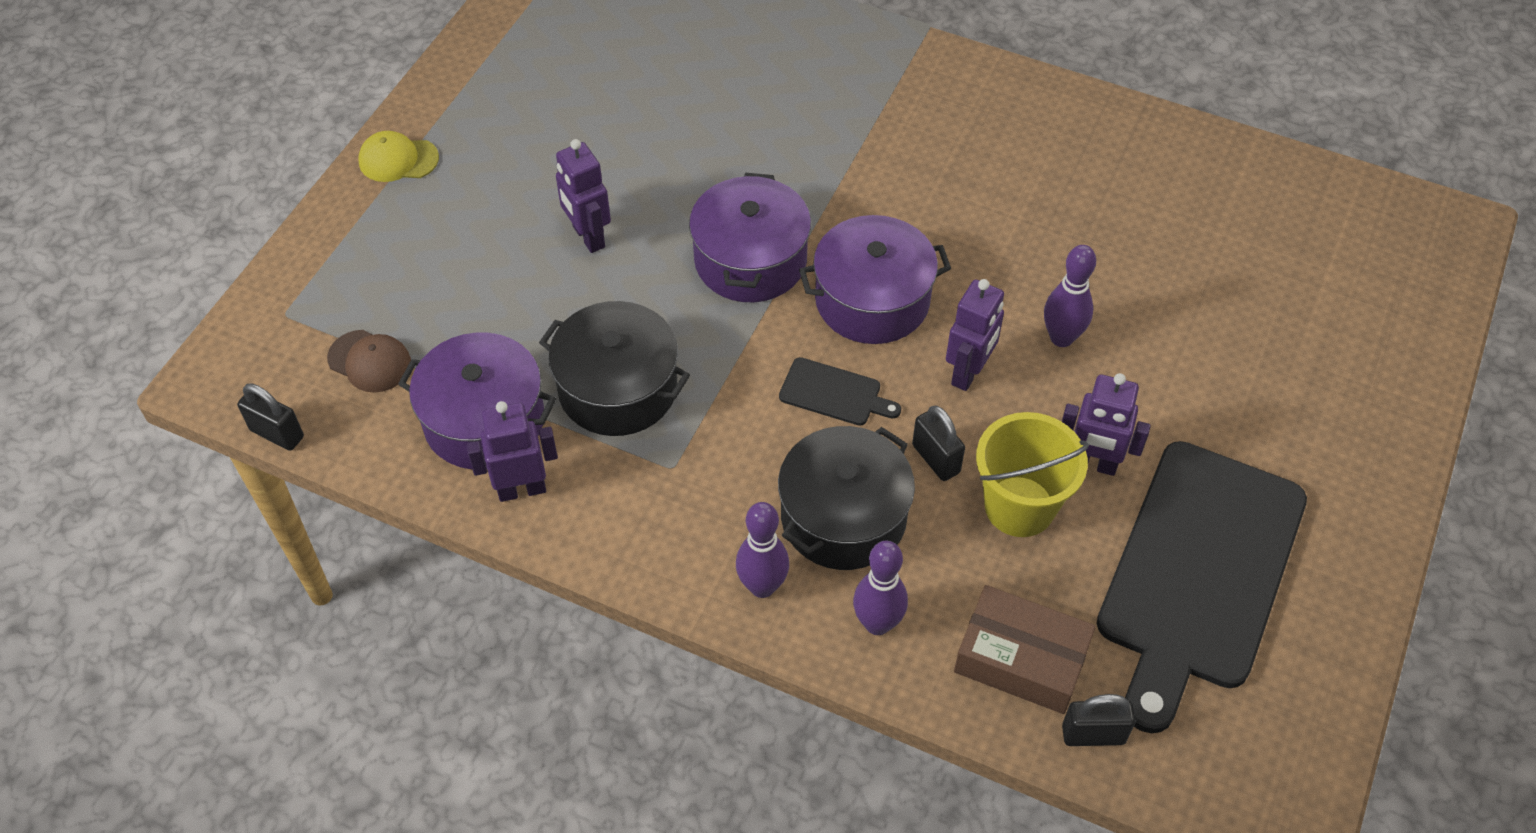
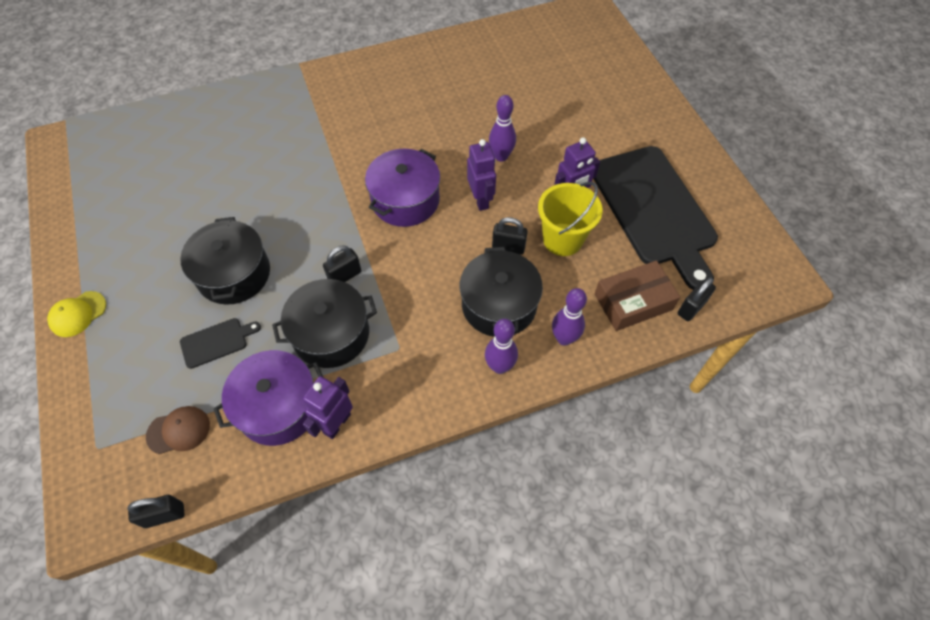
camera: 45 degrees left, 5 degrees up
purple robot [556,139,611,253] -> black pot [180,217,270,305]
purple pot [689,173,811,302] -> none
black cutting board [779,357,901,426] -> black cutting board moved to [180,318,261,369]
none -> black padlock [323,245,361,282]

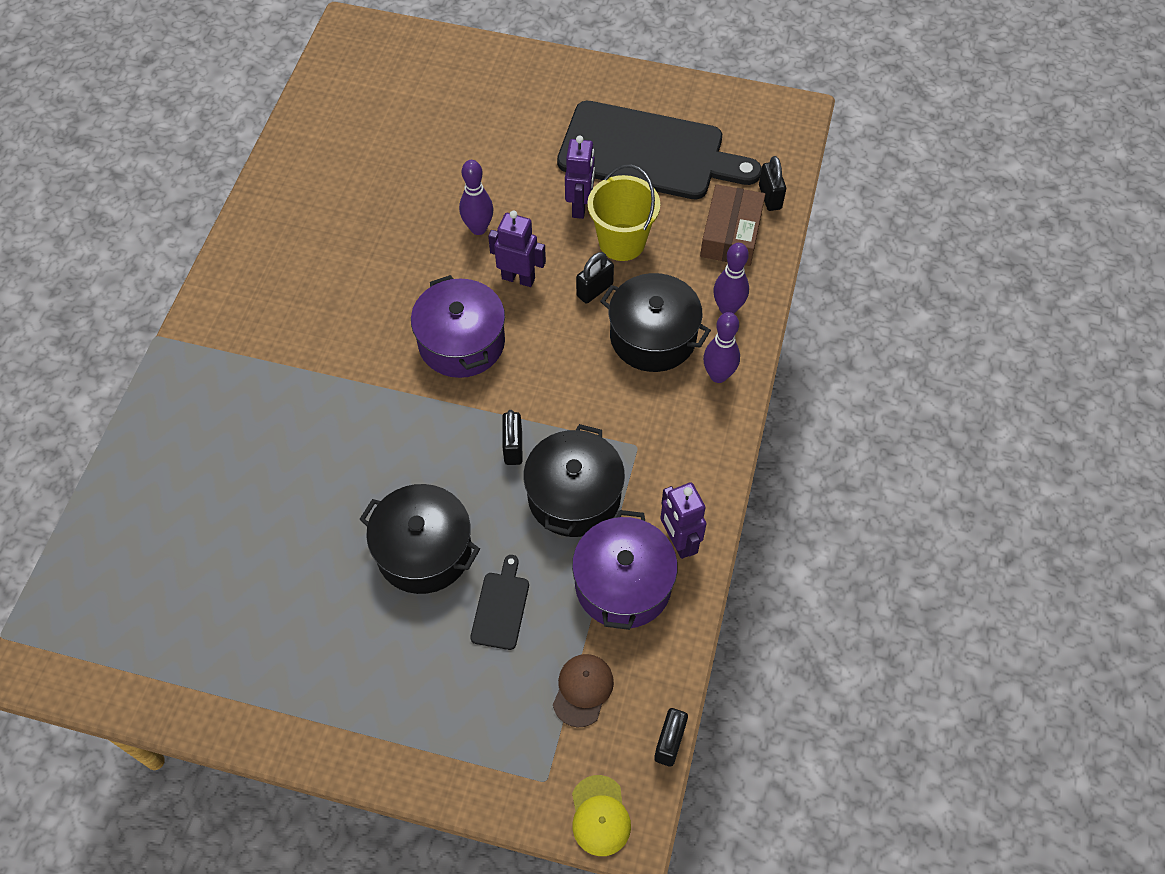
camera: 55 degrees left, 0 degrees up
yellow cap [47,291,106,337] -> yellow cap moved to [572,775,631,856]

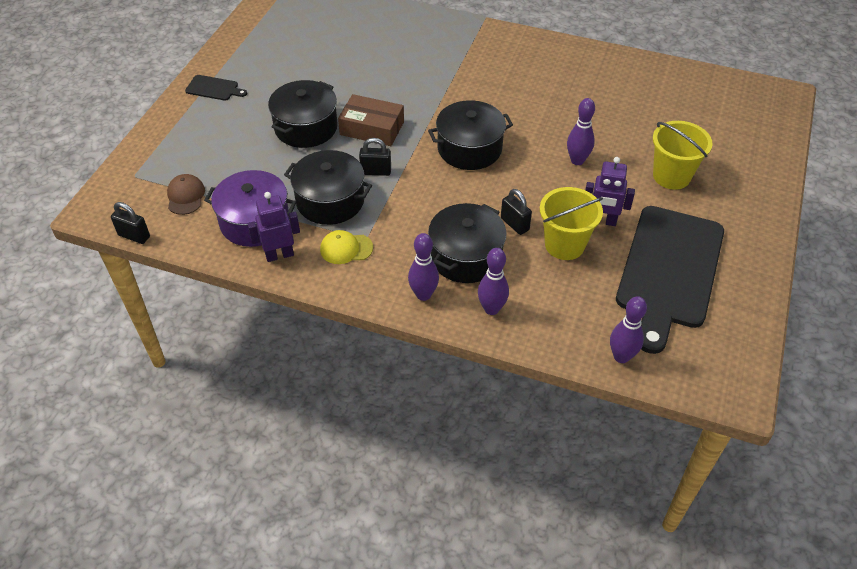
camera: 95 degrees right, 10 degrees down
purple pot [411,275,505,378] -> black pot [428,100,513,170]
black cutting board [470,555,529,650] -> black cutting board moved to [185,75,247,101]
purple robot [488,210,546,287] -> none
brown cap [553,654,614,727] -> brown cap turned 120 degrees counterclockwise [167,174,205,215]
yellow cap [572,775,631,856] -> yellow cap moved to [320,230,373,264]
brown box [700,184,765,266] -> brown box moved to [338,94,404,146]
black padlock [759,156,786,211] -> purple bowling pin [610,296,647,363]
none -> yellow bucket [653,121,713,190]

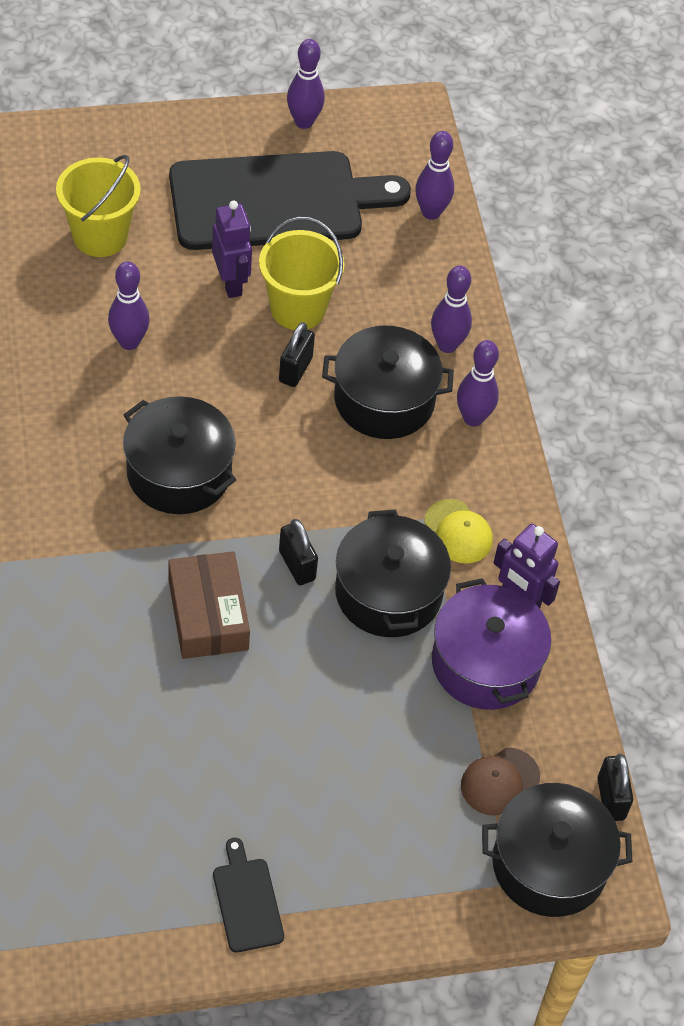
camera: 125 degrees left, 5 degrees up
black pot [268,80,338,148] -> black pot moved to [482,783,632,917]
none -> purple bowling pin [287,39,325,129]

